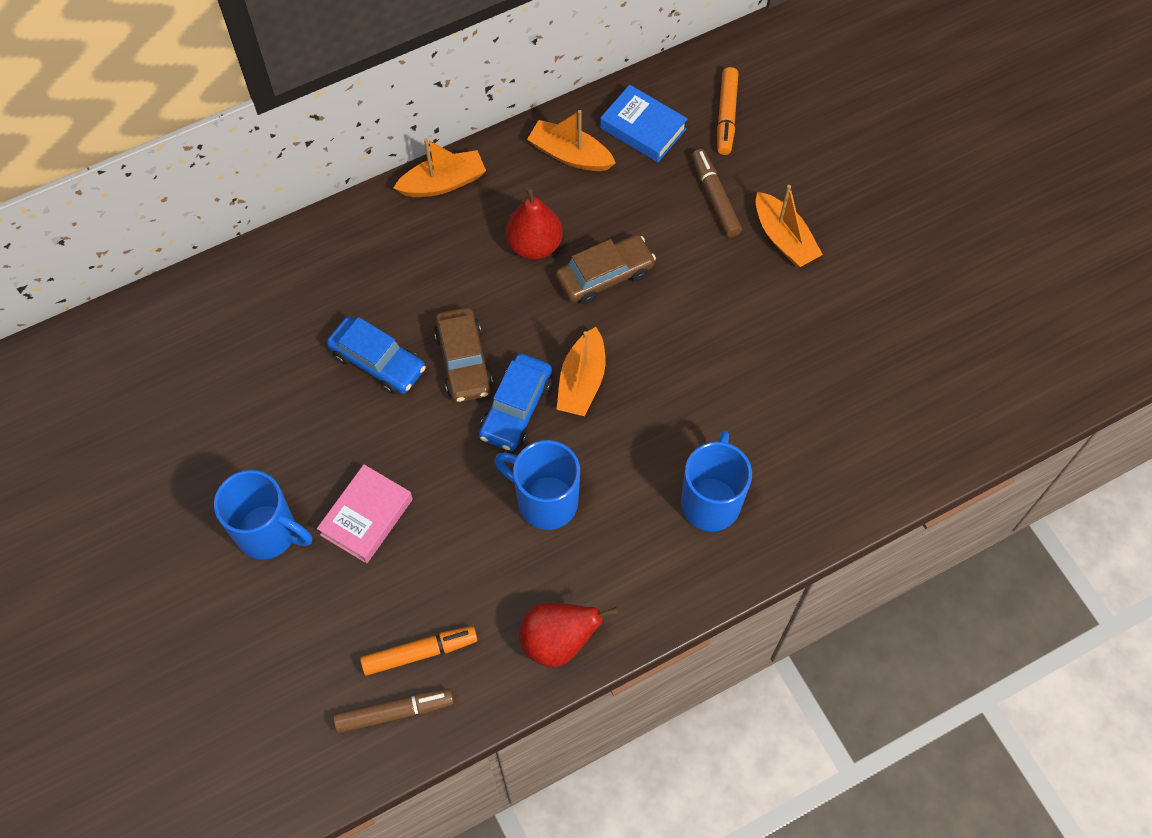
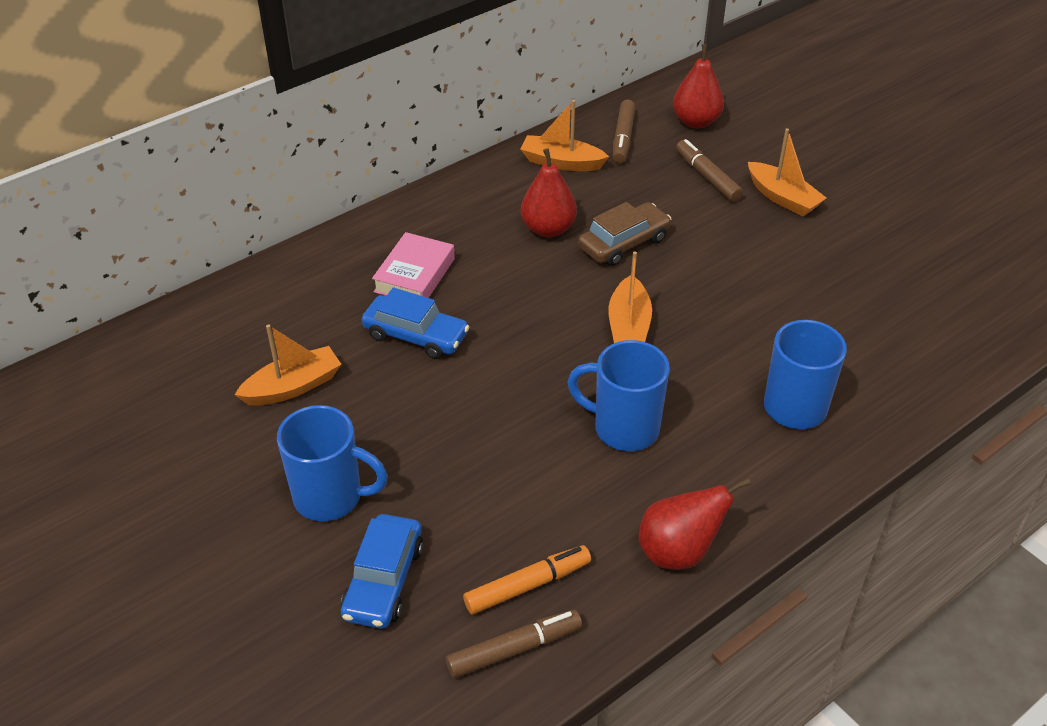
camera: 10 degrees left, 20 degrees down
pink book [317,464,413,564] -> pink book moved to [372,232,455,298]
orange boat [394,138,486,197] -> orange boat moved to [235,324,341,406]
brown car [434,307,493,402] -> none
blue car [479,354,552,451] -> blue car moved to [341,514,423,629]
blue book [600,85,688,162] -> brown marker [613,99,635,163]
orange marker [717,67,738,155] -> red pear [673,44,724,128]

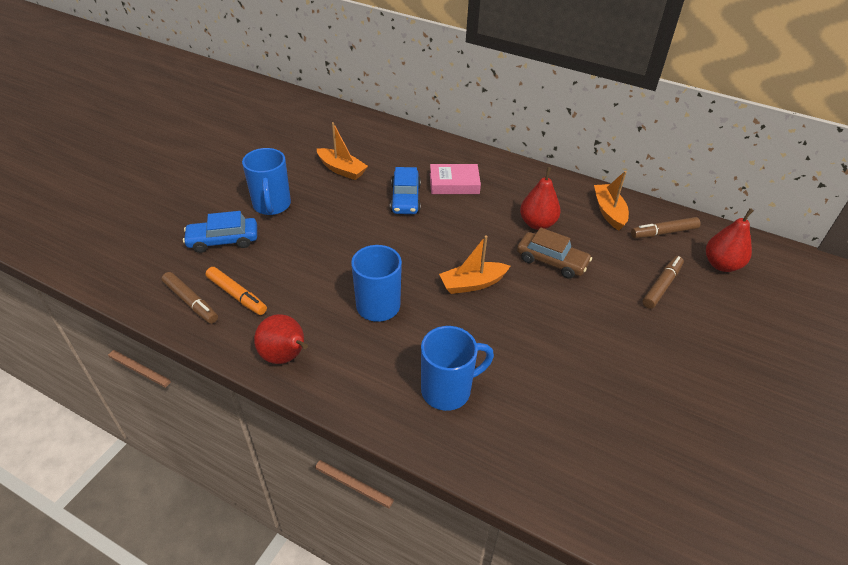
camera: 65 degrees right, 0 degrees up
orange boat [748,128,826,216] -> none

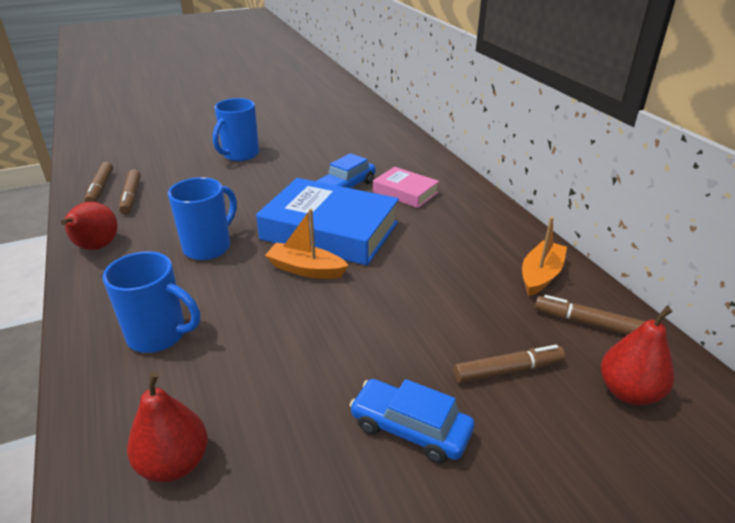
camera: 40 degrees right, 10 degrees down
blue car [183,211,257,253] -> blue car moved to [350,379,474,463]
orange marker [205,267,267,315] -> brown marker [119,169,141,214]
orange boat [317,122,368,180] -> none
brown car [517,227,592,279] -> none
red pear [520,167,561,230] -> red pear moved to [127,372,208,482]
none -> blue book [256,178,399,266]

